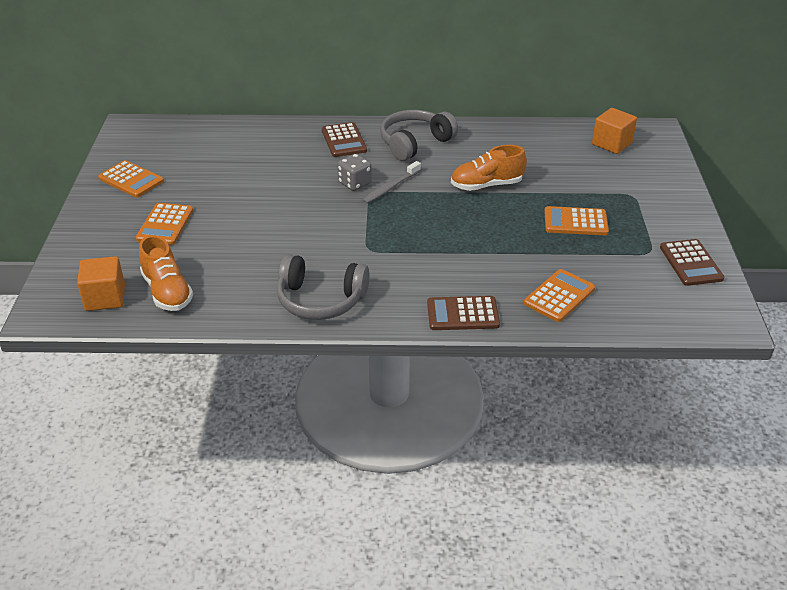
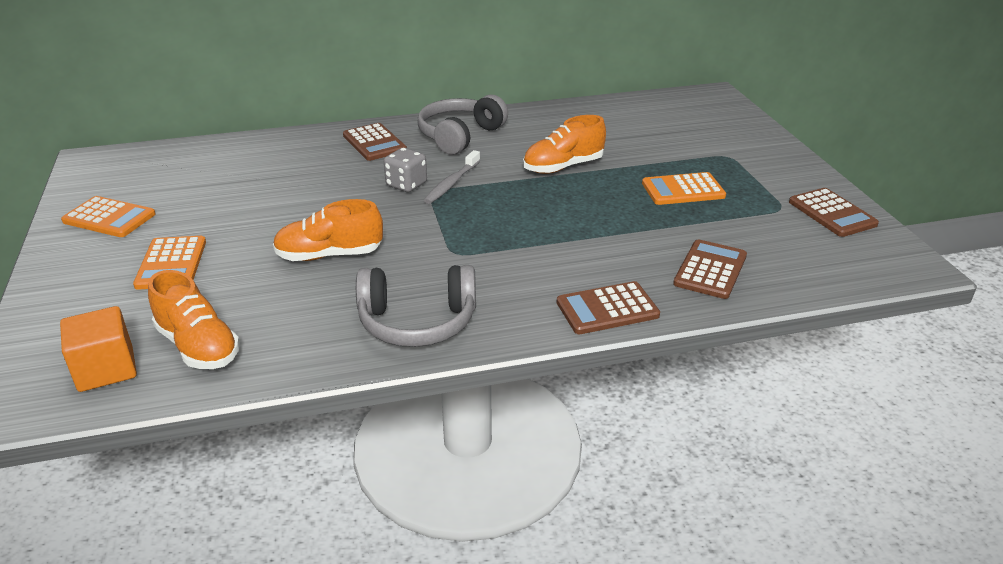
camera: 15 degrees left, 5 degrees down
orange calculator [524,269,595,322] -> brown calculator [673,239,747,299]
orange cube [592,108,637,154] -> none
none -> orange shoe [273,199,383,261]

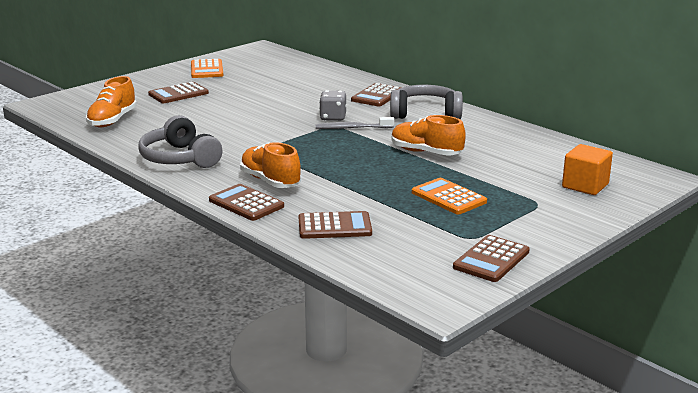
camera: 60 degrees right, 10 degrees down
orange cube [60,306,137,392] -> orange cube moved to [562,144,613,195]
orange calculator [133,236,206,290] -> brown calculator [148,82,209,103]
orange shoe [273,199,383,261] -> orange shoe moved to [240,142,301,188]

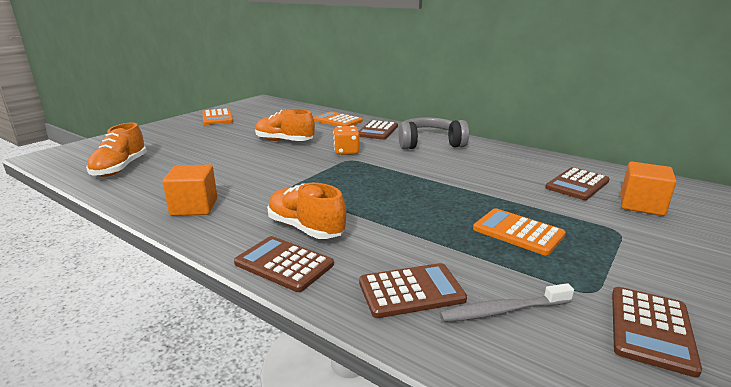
camera: 10 degrees left, 0 degrees up
grey headphones [138,115,222,168] -> orange cube [163,164,217,216]
brown calculator [148,82,209,103] -> brown calculator moved to [545,167,610,200]
grey toothbrush [316,117,394,129] -> grey toothbrush moved to [439,283,574,322]
grey dice [319,90,346,121] -> orange dice [333,126,359,155]
orange shoe [391,115,466,156] -> orange shoe moved to [255,109,315,141]
none -> orange calculator [313,112,363,126]

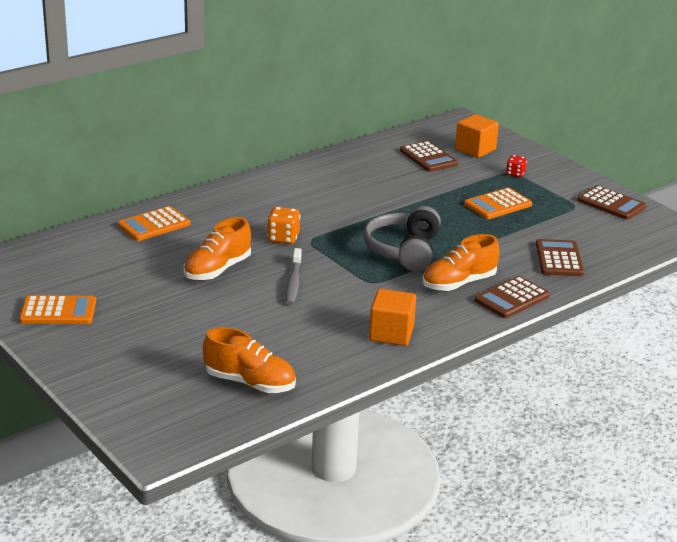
camera: 75 degrees left, 5 degrees up
brown calculator [358,120,398,140] -> none
grey headphones [399,117,469,150] -> grey headphones moved to [364,206,441,271]
grey toothbrush [439,283,574,322] -> grey toothbrush moved to [285,248,302,305]
none -> red dice [506,155,527,177]

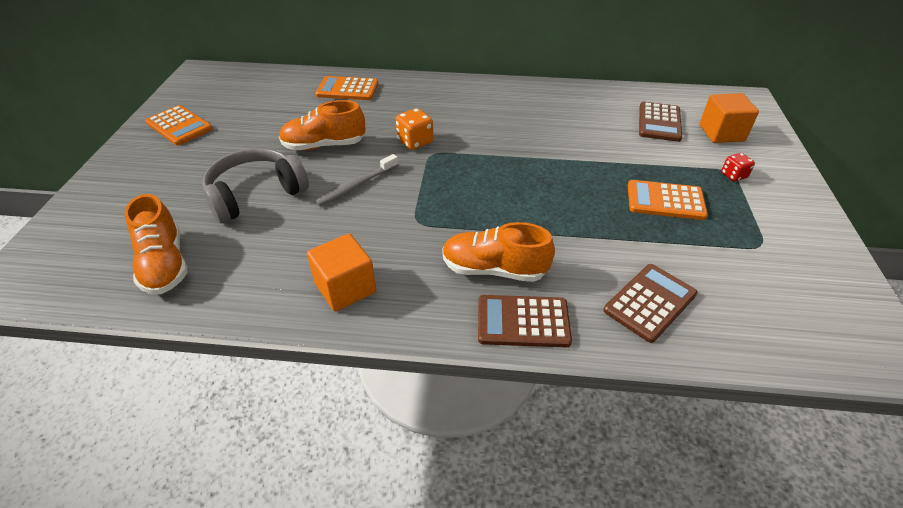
camera: 45 degrees right, 15 degrees up
grey headphones [364,206,441,271] -> grey headphones moved to [202,148,309,223]
brown calculator [577,185,646,220] -> none

